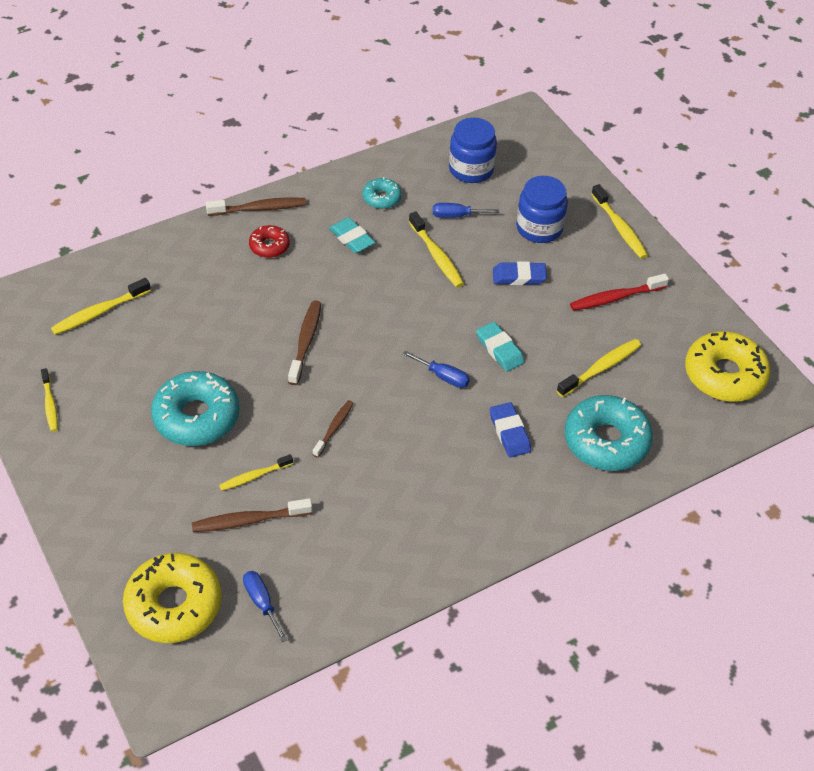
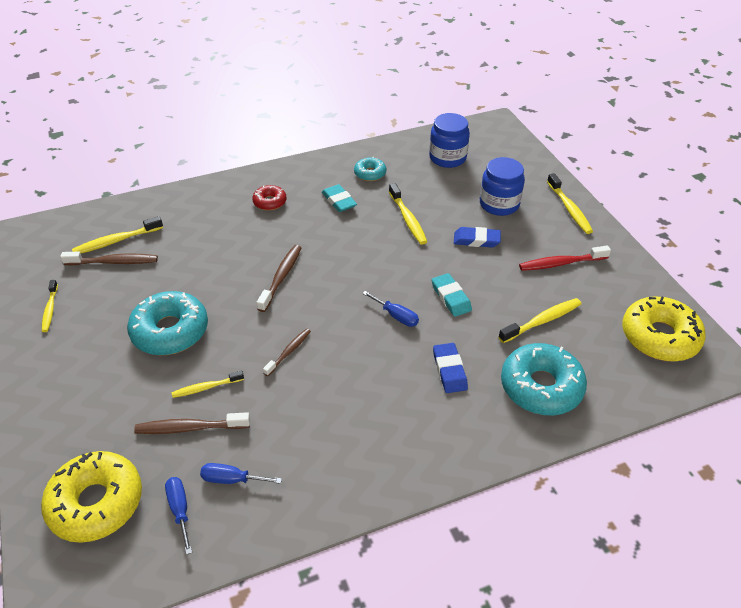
camera: 10 degrees right, 5 degrees down
brown toothbrush [206,197,306,216] -> brown toothbrush moved to [60,252,158,265]
blue screwdriver [433,203,499,218] -> blue screwdriver moved to [200,463,282,484]

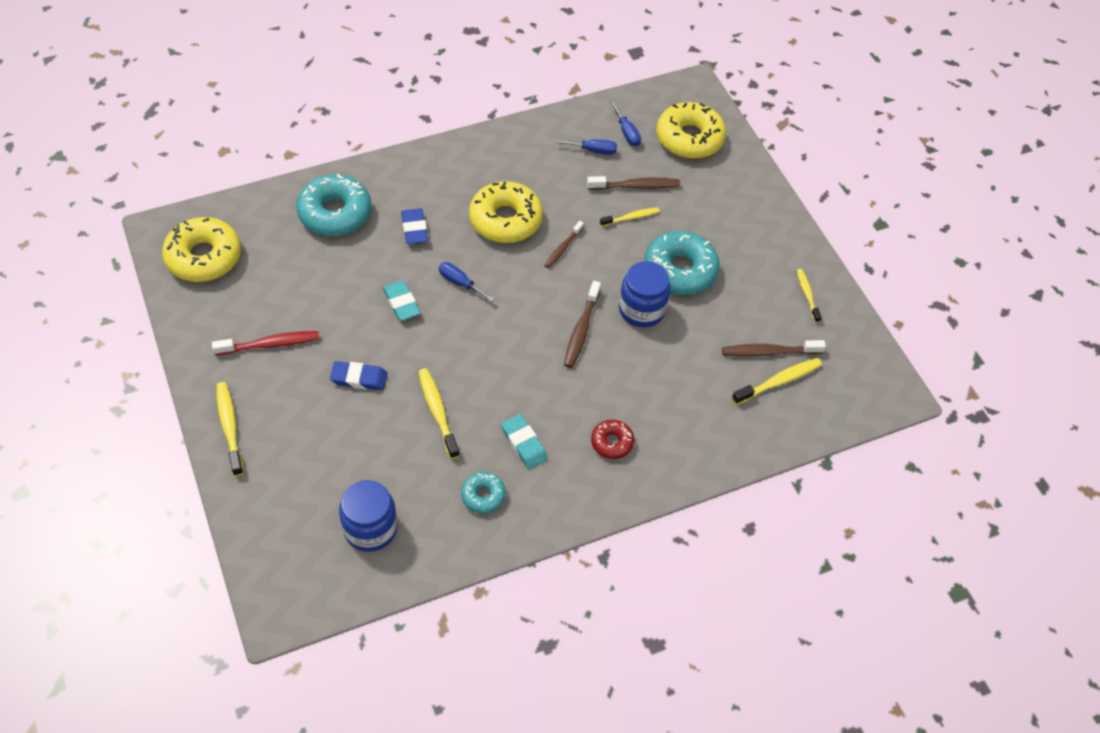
camera: 175 degrees right, 10 degrees up
blue jar [480,157,525,216] -> blue jar moved to [619,261,671,327]
yellow toothbrush [499,298,581,343] -> none
none -> yellow donut [469,181,543,243]

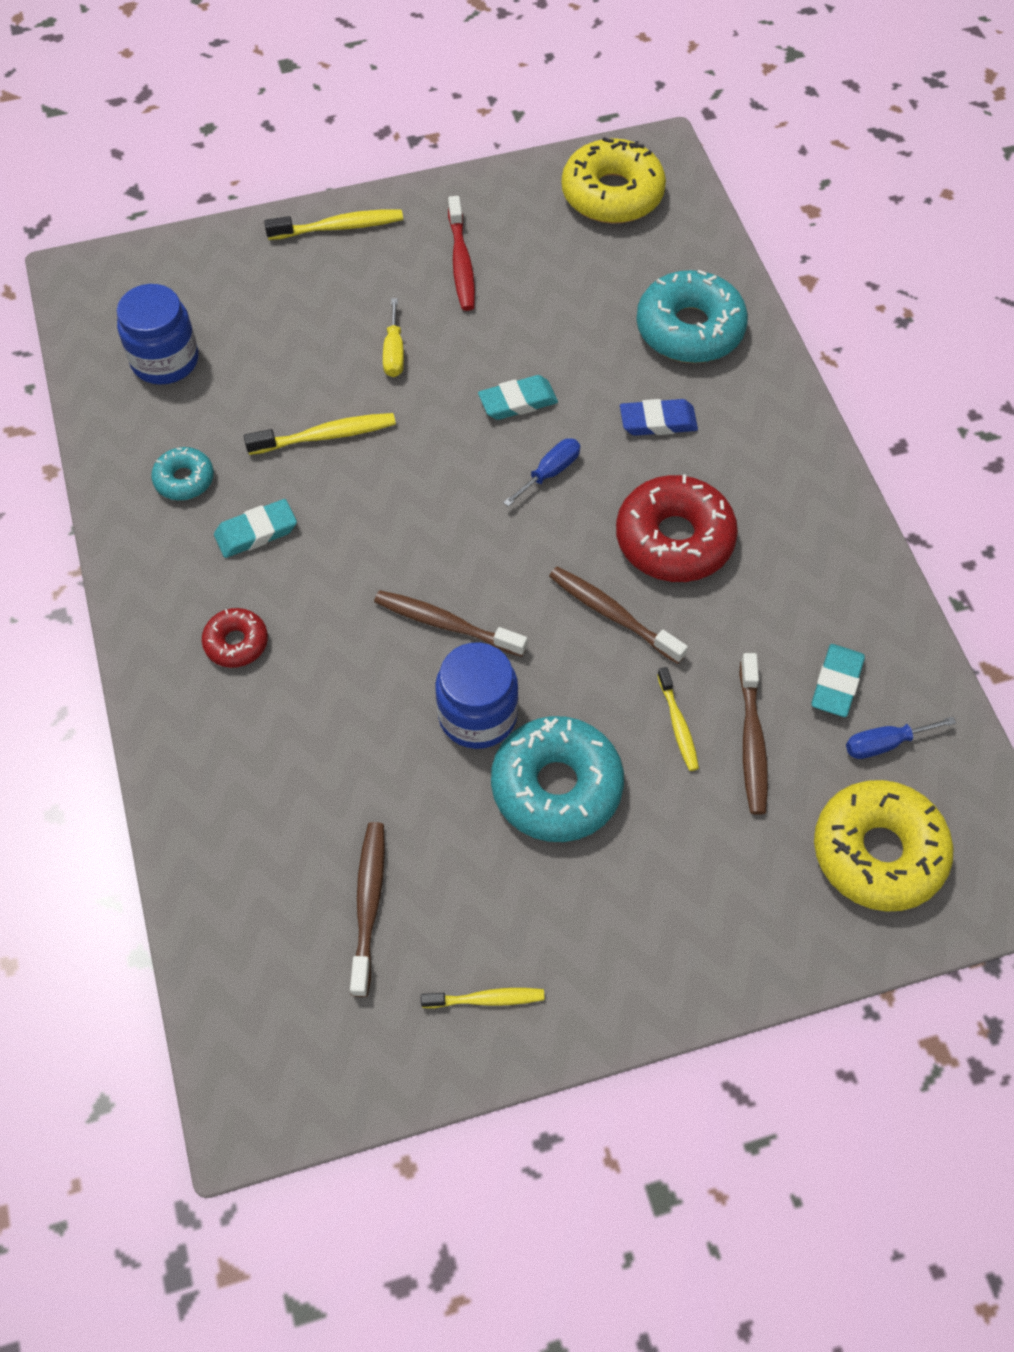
camera: 100 degrees right, 5 degrees up
blue eraser [330,361,388,390] -> yellow screwdriver [383,298,404,377]
yellow donut [469,181,543,243] -> red donut [616,474,738,582]
brown toothbrush [544,221,584,268] -> brown toothbrush [549,567,688,664], size x1.51
blue screwdriver [555,139,617,155] -> turquoise eraser [812,644,865,717]
yellow toothbrush [732,358,822,405] -> none

